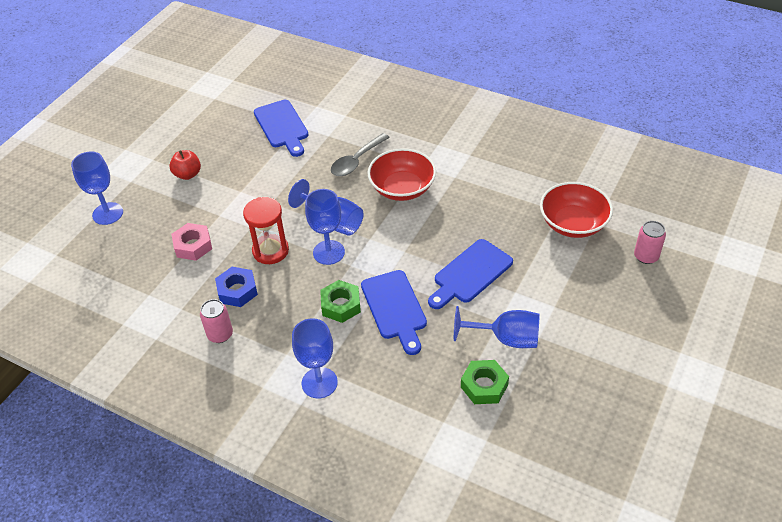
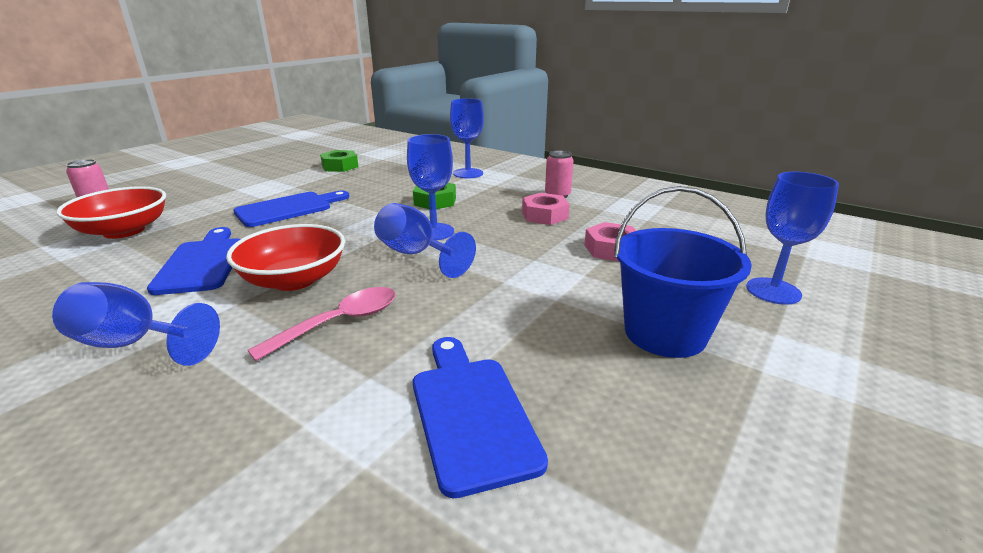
camera: 175 degrees left, 20 degrees down
red apple [169,150,201,180] -> blue bucket [614,186,752,358]
blue nut [215,267,258,307] -> pink nut [522,193,570,225]
red hourglass [243,197,289,264] -> none
grey spoon [331,133,390,176] -> pink spoon [247,287,396,361]
blue cutting board [361,270,427,355] -> blue cutting board moved to [147,227,241,295]
blue goblet [454,306,540,348] -> blue goblet moved to [52,282,220,366]

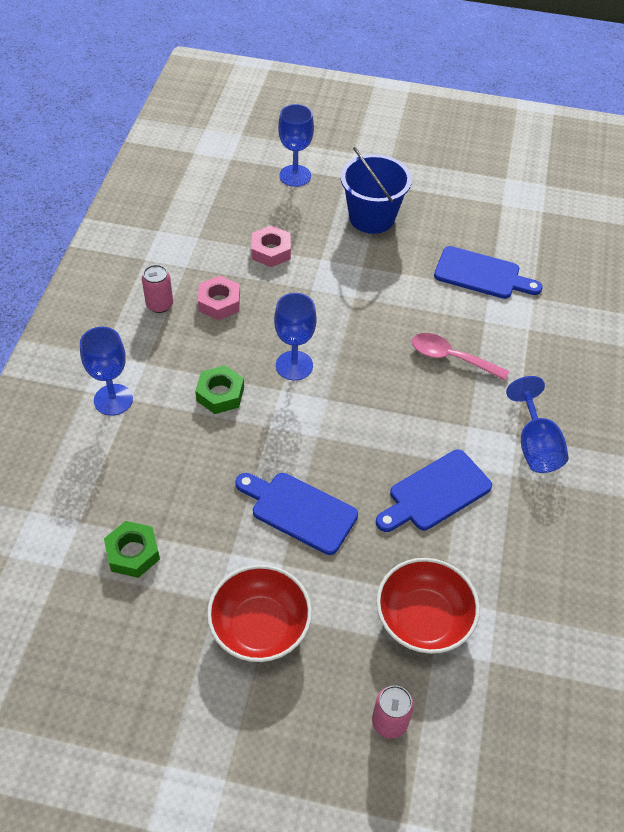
camera: 115 degrees left, 25 degrees up
red bowl [226,224,345,291] -> red bowl moved to [207,565,312,662]
blue goblet [374,203,476,278] -> none
blue cutting board [413,337,548,498] -> blue cutting board turned 120 degrees counterclockwise [434,246,542,299]

